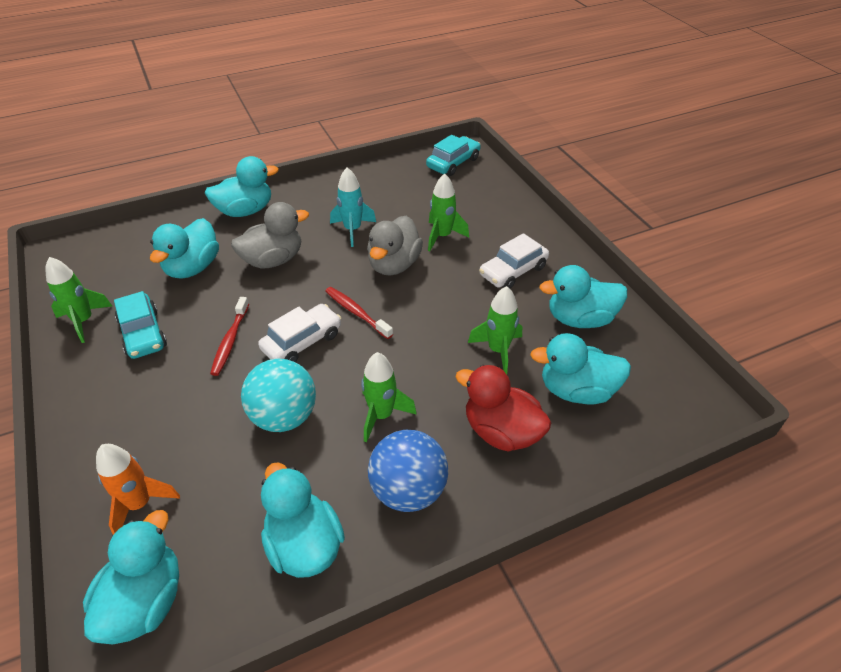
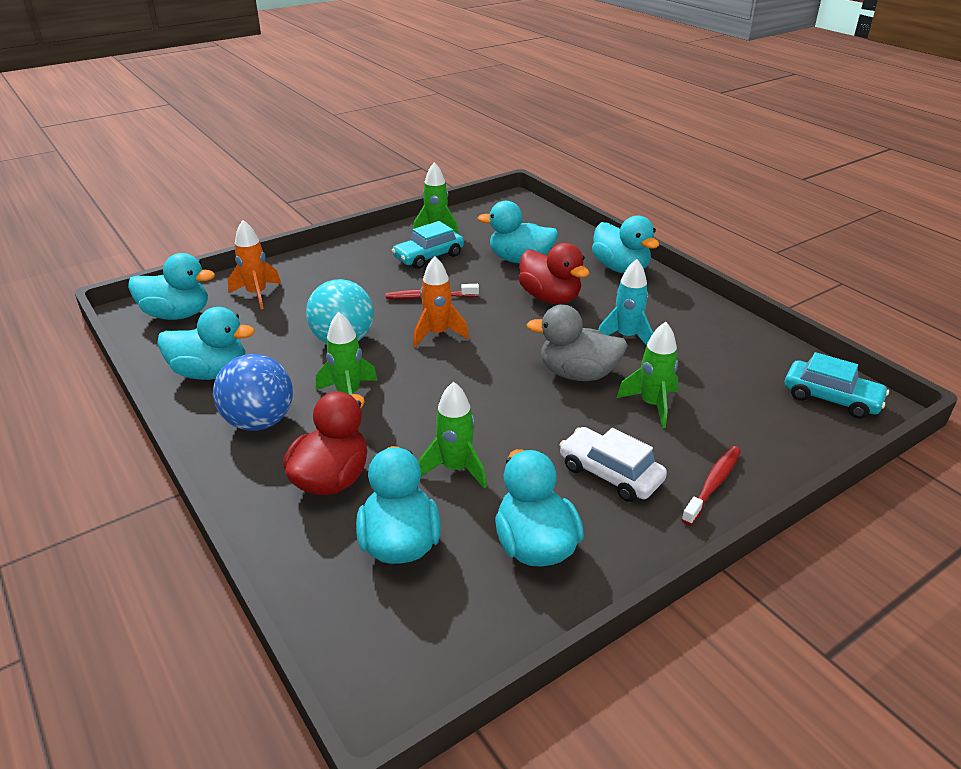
camera: 80 degrees right, 10 degrees down
grey duck [231,202,309,269] -> red duck [519,243,590,304]
white car [258,304,341,362] -> orange rocket [413,256,469,347]
turquoise duck [261,462,345,578] -> turquoise duck turned 45 degrees clockwise [157,307,255,380]
red toothbrush [326,287,393,339] -> red toothbrush moved to [681,446,741,525]

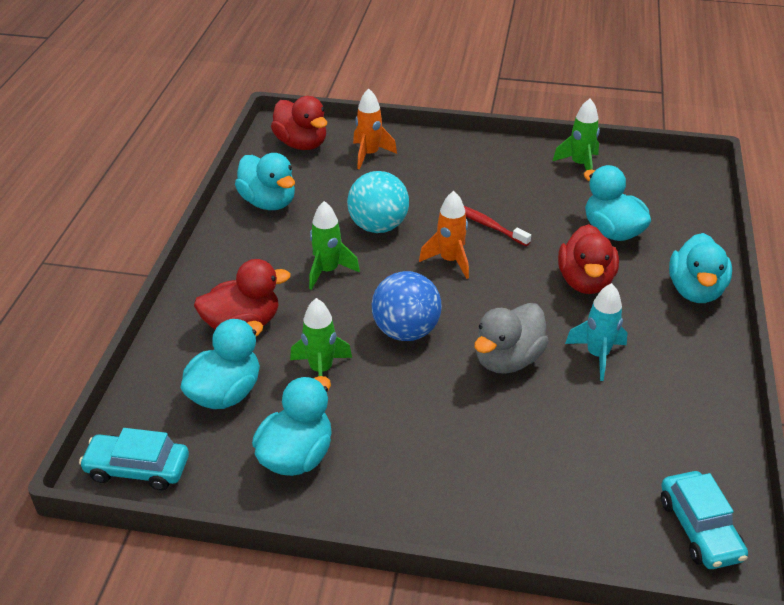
camera: 45 degrees right, 5 degrees up
turquoise duck [128,253,215,320] -> red duck [271,96,327,150]
blue ball [213,354,293,431] -> blue ball moved to [372,271,442,341]
turquoise car [392,221,464,269] -> turquoise car moved to [79,428,189,490]
grey duck [526,305,628,381] -> grey duck turned 105 degrees counterclockwise [474,303,549,374]
white car [560,427,667,502] -> none
green rocket [617,322,678,428] -> none
red toothbrush [681,446,741,525] -> none

